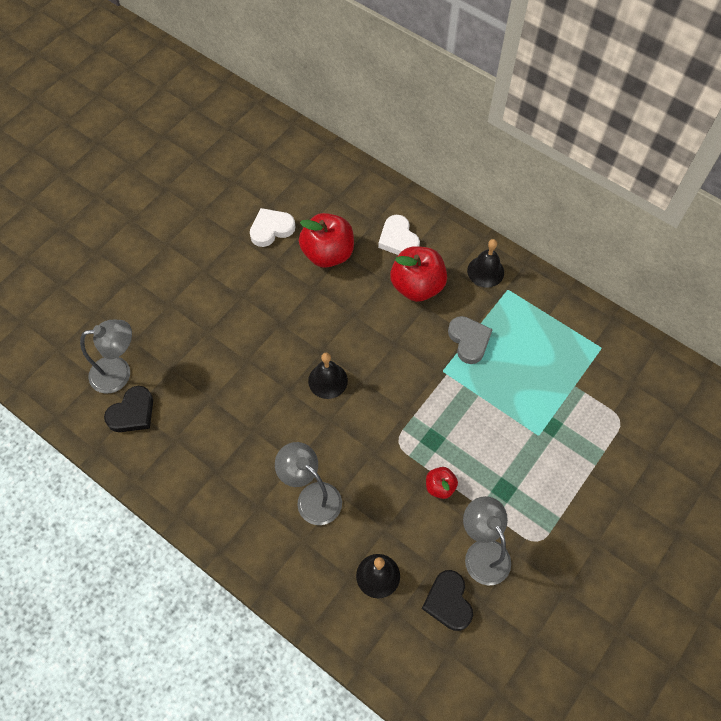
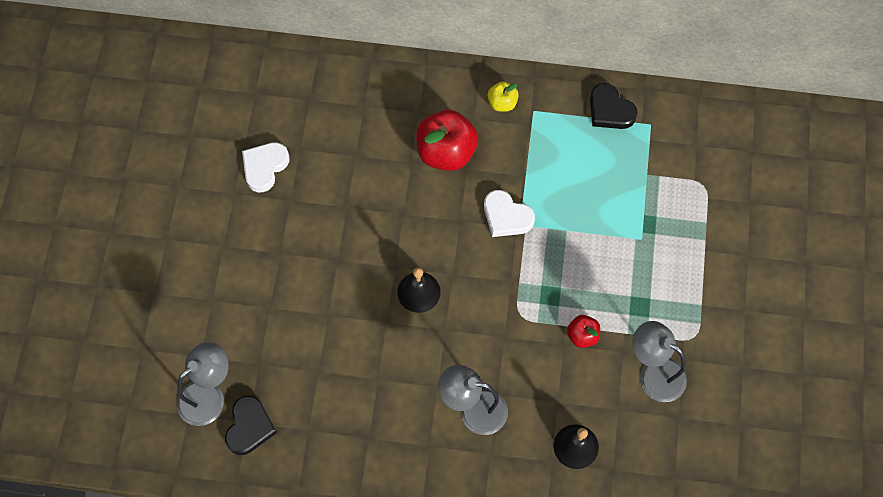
camera: 30 degrees left, 5 degrees up
red apple [299,213,354,268] -> none
white heart [378,215,420,255] -> white heart moved to [484,190,535,237]
black heart [422,570,473,631] -> black heart moved to [590,83,638,129]
grey heart [448,316,493,364] -> none
black bell [467,239,504,288] -> yellow apple [488,81,519,112]

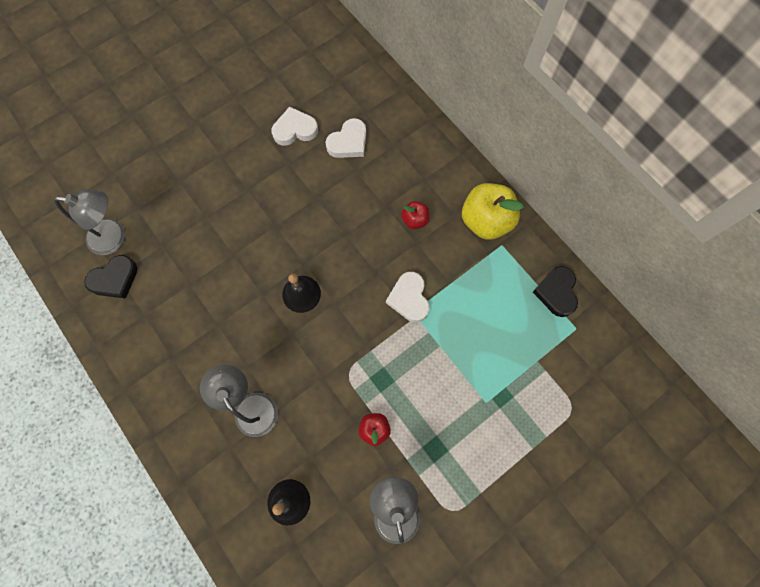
camera: 45 degrees right, 5 degrees up
red apple [416,110,478,171] -> red apple [401,201,430,229], size x0.51
yellow apple [488,81,519,112] -> yellow apple [462,183,524,240], size x1.96
none -> white heart [325,118,366,158]

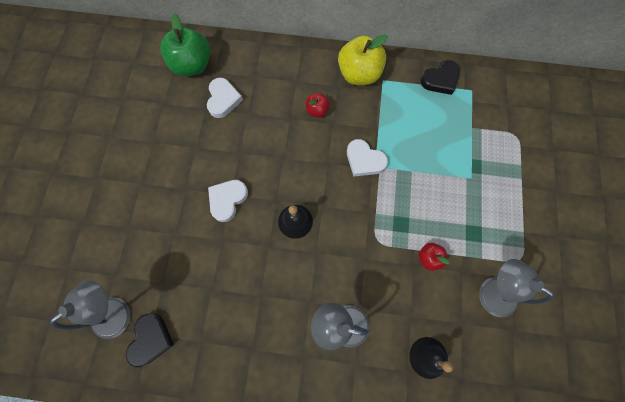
camera: 45 degrees left, 0 degrees up
white heart [272,106,318,146] -> white heart moved to [208,180,248,222]
black heart [533,266,578,317] -> black heart turned 75 degrees counterclockwise [421,60,460,95]
none -> green apple [160,13,210,76]

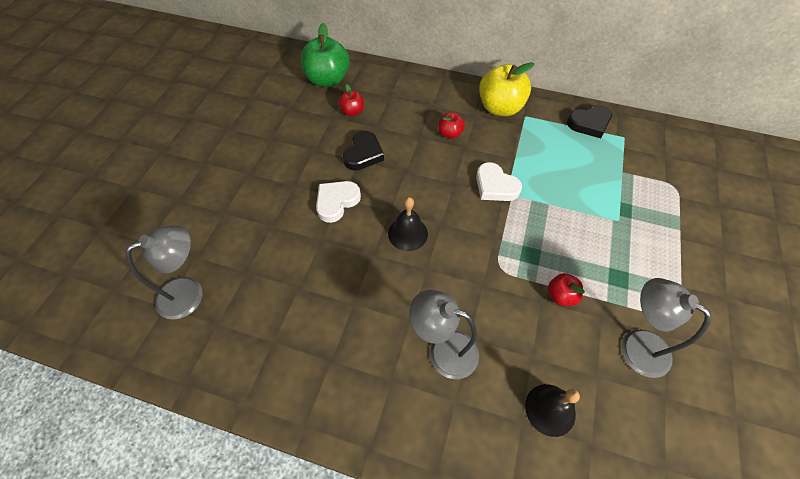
camera: 10 degrees right, 15 degrees down
black heart [126,313,174,367] -> black heart moved to [343,131,384,171]
white heart [207,78,243,118] -> red apple [339,84,364,116]

